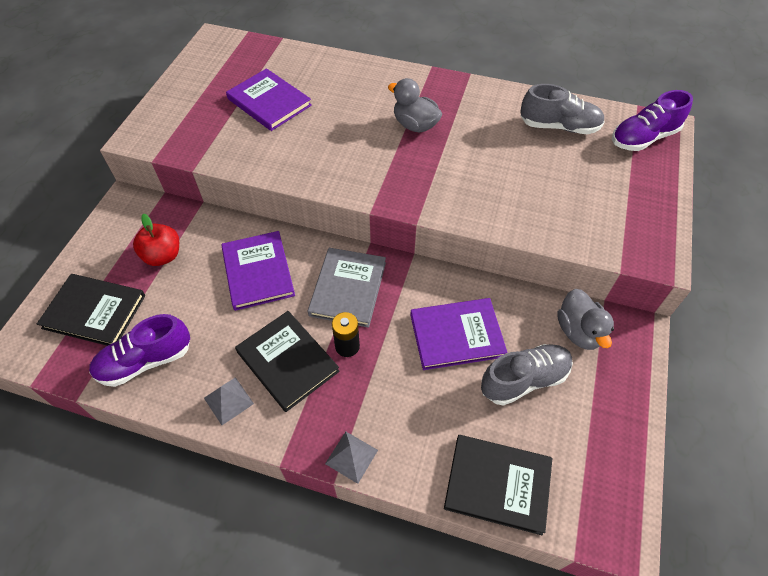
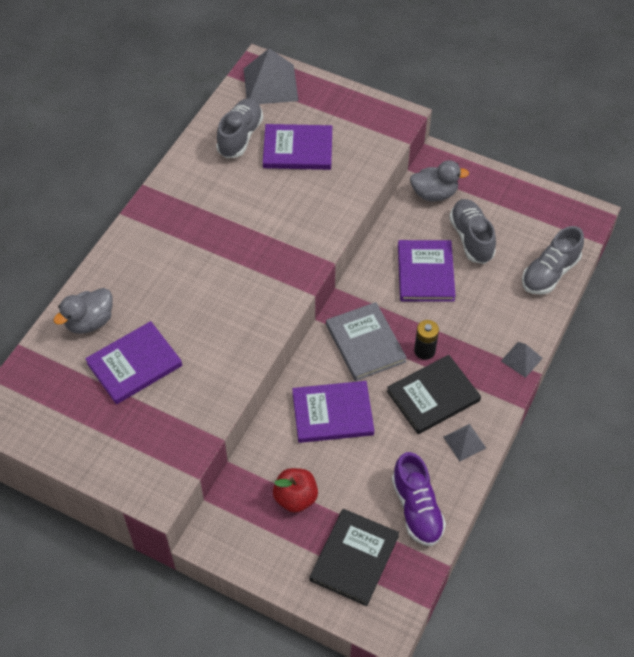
camera: 80 degrees left, 0 degrees up
grey book [307,248,386,328] -> grey book turned 45 degrees clockwise [326,302,407,381]
grey duck [388,78,442,133] -> grey duck moved to [53,288,113,334]
black book [444,435,552,535] -> grey shoe [522,226,584,295]
purple shoe [612,90,693,151] -> grey pyramid [244,48,298,104]
none -> purple book [263,124,332,170]

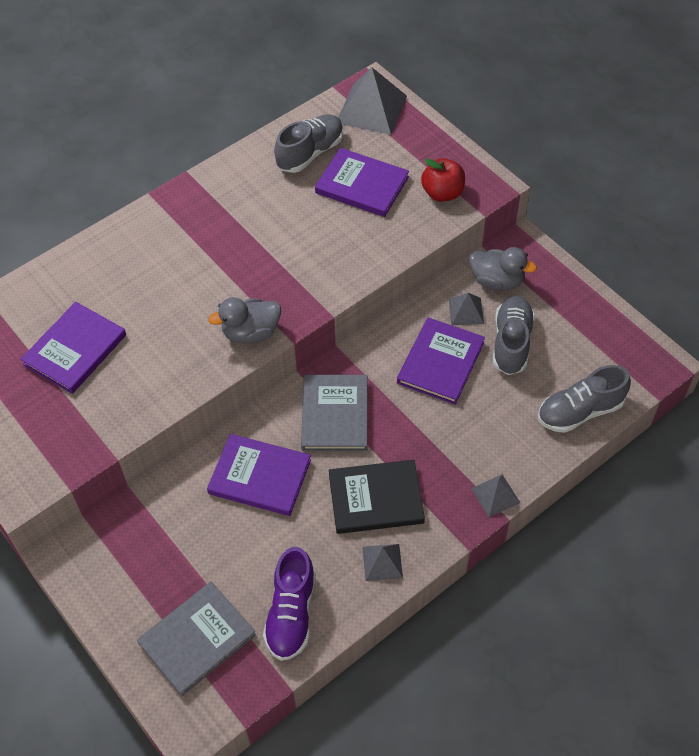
camera: 25 degrees right, 0 degrees up
grey duck [53,288,113,334] -> grey duck moved to [208,297,281,343]
purple book [85,321,182,404] -> purple book turned 45 degrees counterclockwise [20,302,126,394]
red apple [273,468,318,513] -> red apple moved to [421,158,465,202]
black book [309,509,399,606] -> grey book [137,582,256,696]
black battery [414,320,439,360] -> none
none -> grey pyramid [449,293,484,325]

